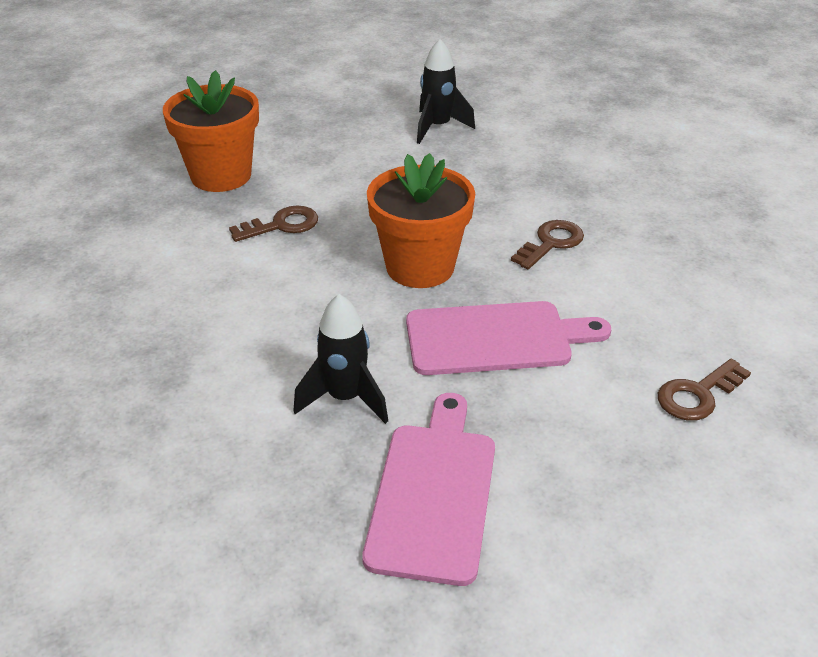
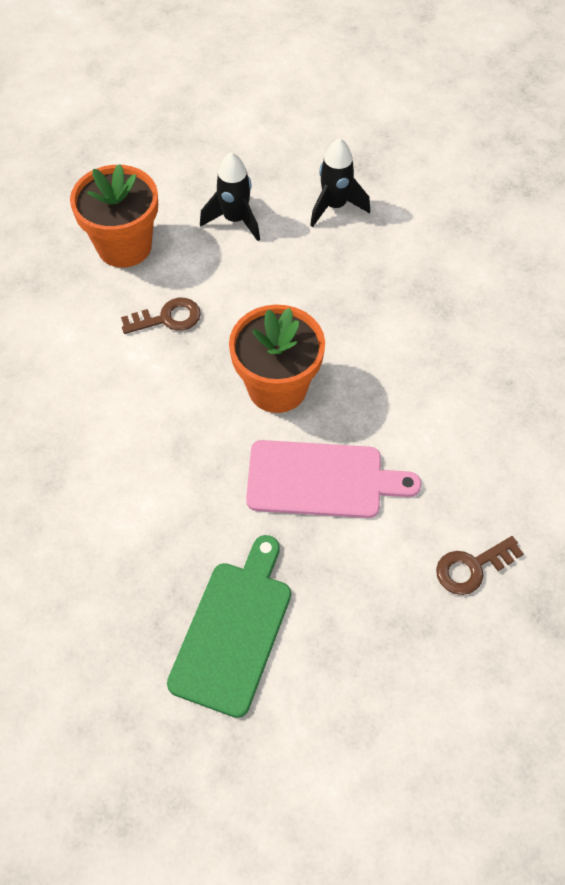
camera: 10 degrees right, 20 degrees up
black rocket [293,294,388,424] -> black rocket moved to [200,152,260,241]
pink cutting board [362,393,495,586] -> green cutting board [167,535,291,718]
brown key [511,220,584,269] -> none

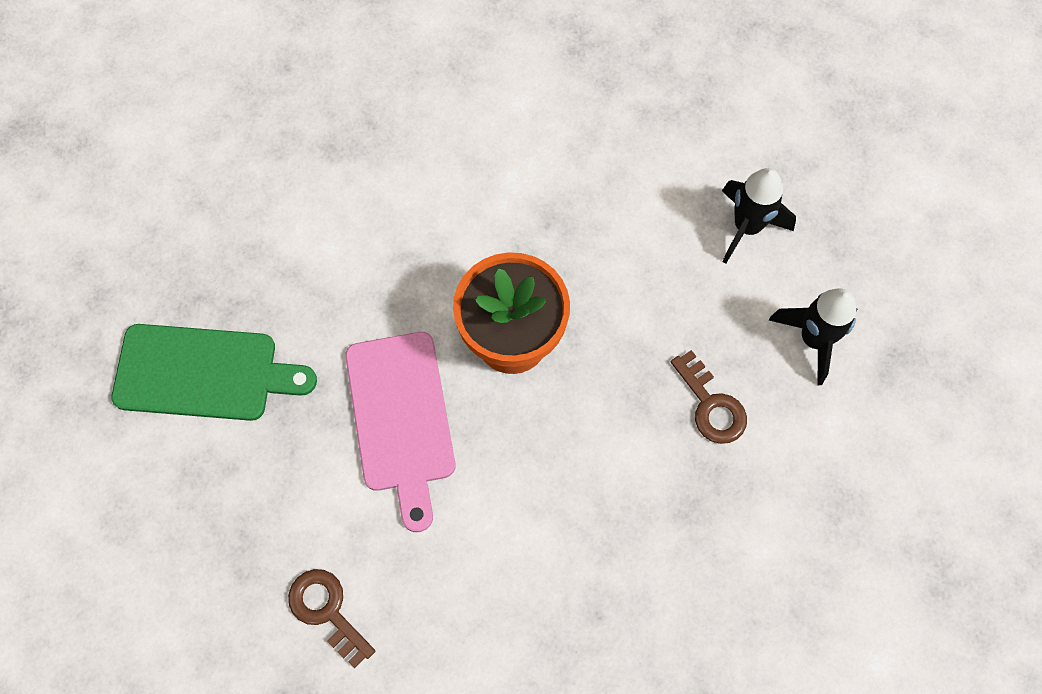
camera: 75 degrees right, 10 degrees up
orange flower pot [70,164,158,268] -> none
brown key [121,298,201,334] -> brown key moved to [671,350,747,444]

